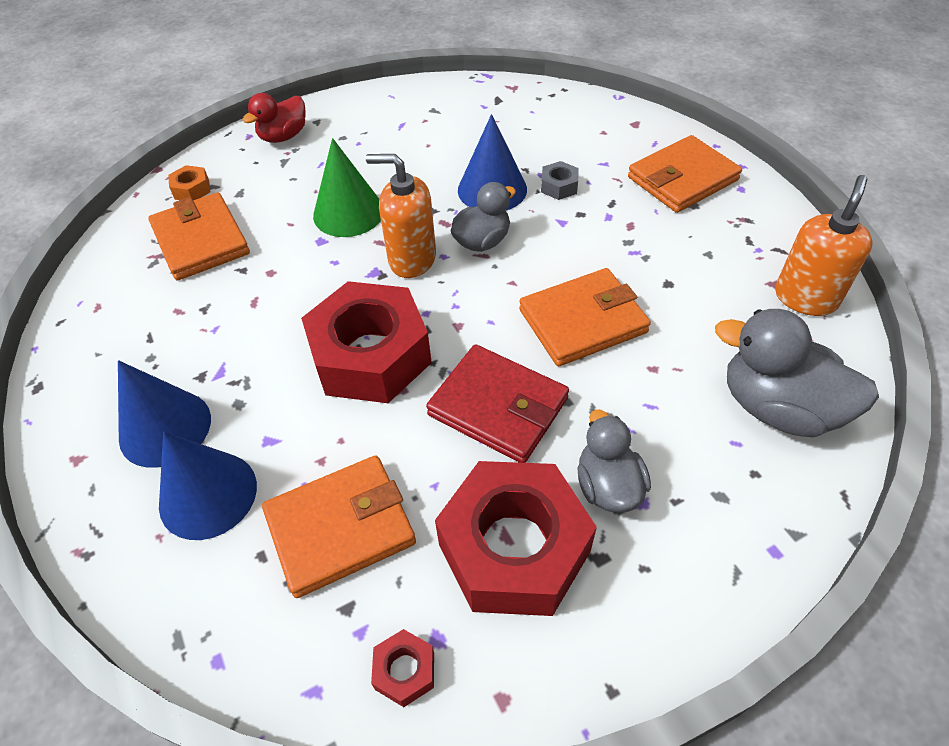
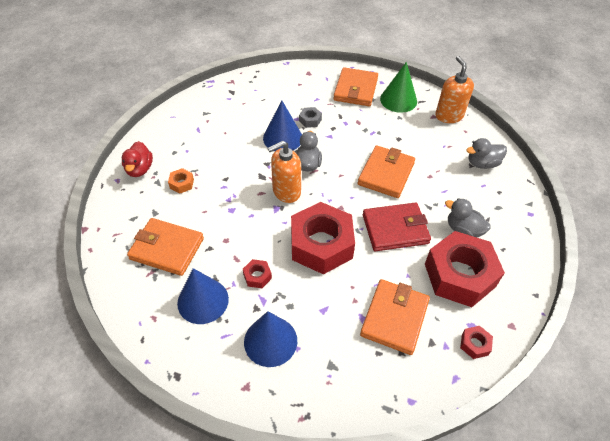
camera: 45 degrees left, 0 degrees up
blue cone [159,432,257,540] -> blue cone moved to [177,268,229,324]
orange nut [168,165,210,200] -> orange nut moved to [168,168,194,194]
green cone [313,138,381,237] -> green cone moved to [380,62,417,113]
grey duck [715,309,879,437] -> grey duck [466,138,507,169], size x0.63
none -> red nut [243,259,272,288]

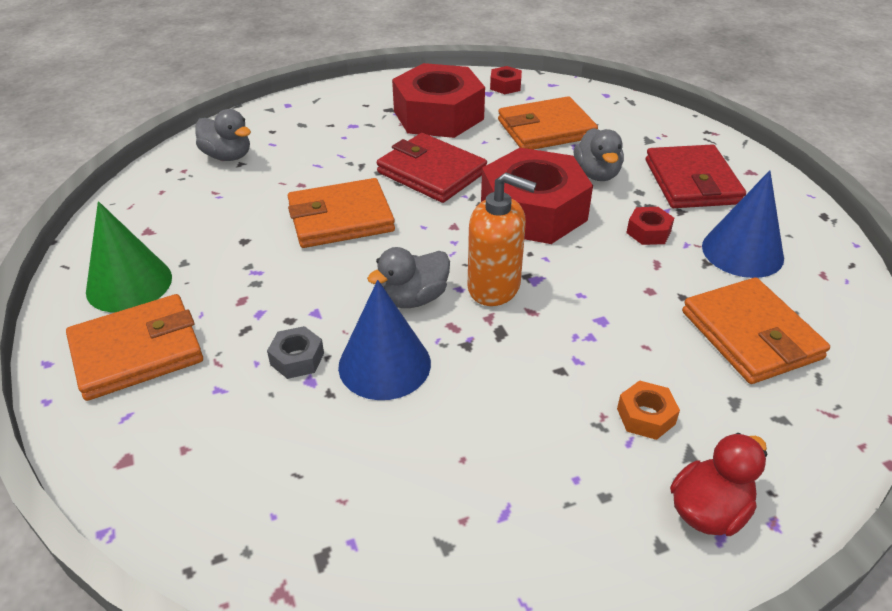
camera: 130 degrees left, 10 degrees down
blue cone [244,311,297,367] -> red wallet [646,144,746,208]
orange soap dispenser [435,56,474,123] -> none
grey duck [445,198,491,237] -> grey duck moved to [574,128,624,181]

